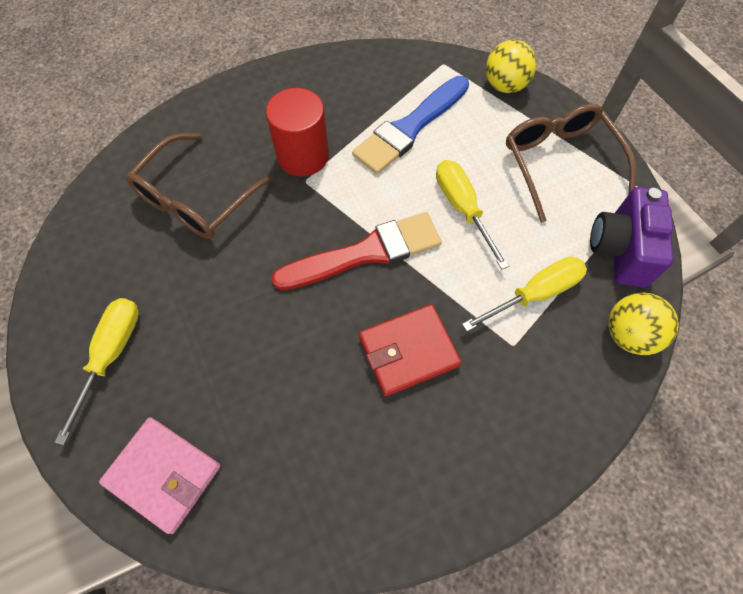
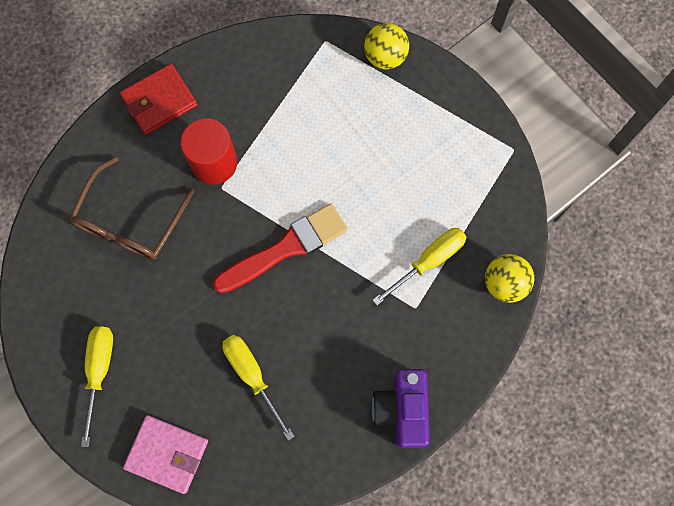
camera: 10 degrees left, 10 degrees up
blue brush [352,76,469,174] -> none
red wallet [359,304,461,396] -> red wallet moved to [120,64,197,135]
yellow screwdriver [436,160,509,269] -> yellow screwdriver moved to [222,335,295,441]
brown glasses [506,104,636,223] -> none
purple camera [590,187,673,287] -> purple camera moved to [372,369,430,448]

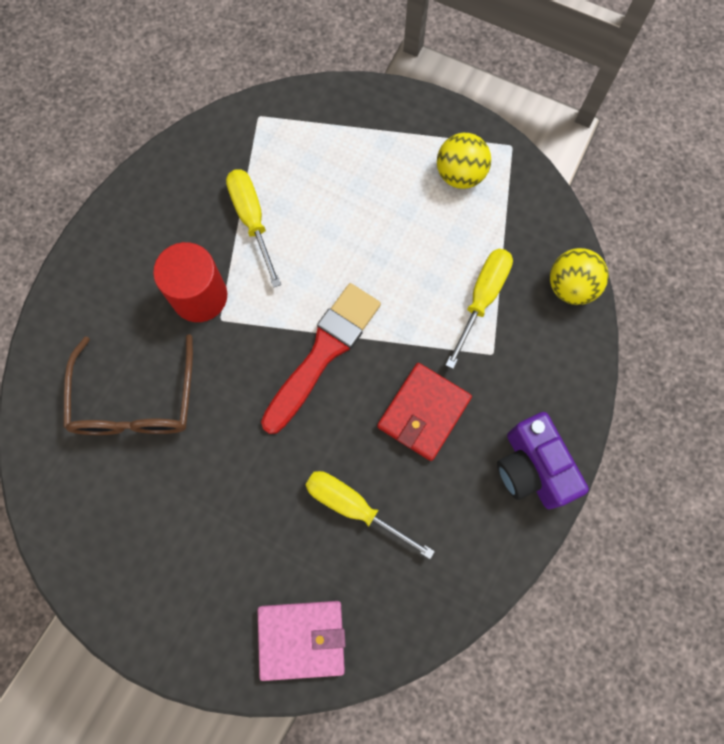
camera: 25 degrees left, 0 degrees up
yellow screwdriver [81,326,113,447] -> yellow screwdriver moved to [226,169,281,288]
red wallet [120,64,197,135] -> red wallet moved to [377,363,472,461]
yellow ball [364,23,409,69] -> yellow ball moved to [437,133,491,189]

